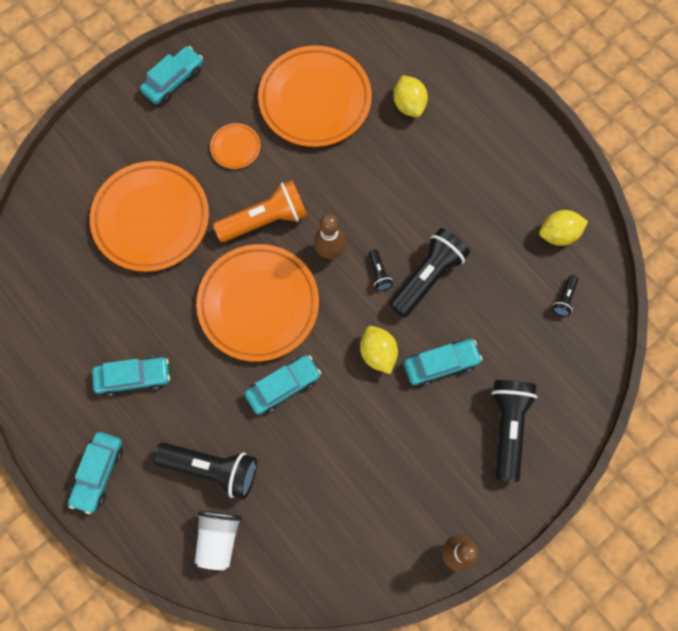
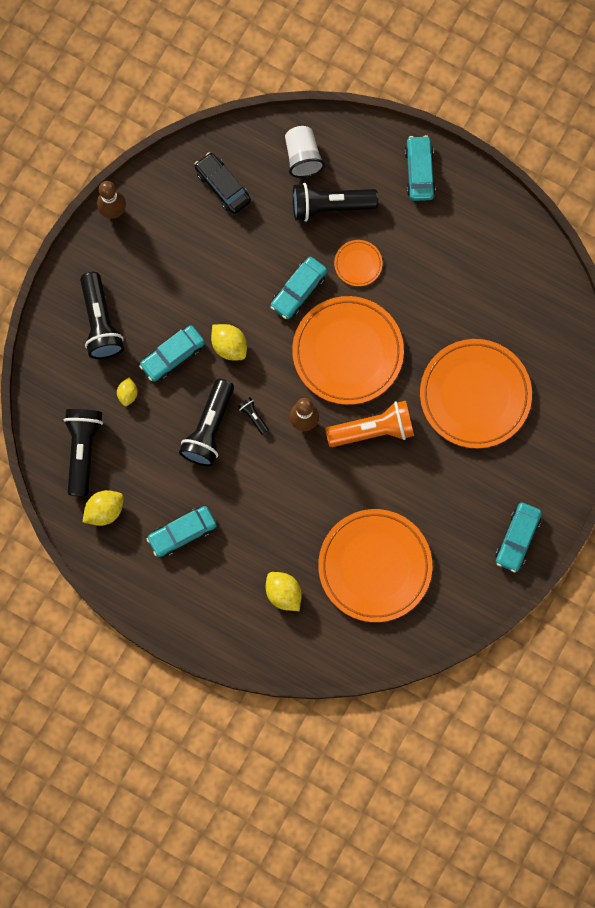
camera: 160 degrees right, 5 degrees up
turquoise car [92,356,170,396] -> turquoise car moved to [147,506,217,557]
orange plate [210,123,261,169] -> orange plate moved to [334,240,383,286]
orange flashlight [213,180,307,242] -> orange flashlight turned 150 degrees counterclockwise [325,401,414,447]
black flashlight [553,275,578,317] -> black flashlight [64,409,103,497], size x2.24
none -> yellow lemon [117,377,137,406]
none -> black car [194,152,251,214]

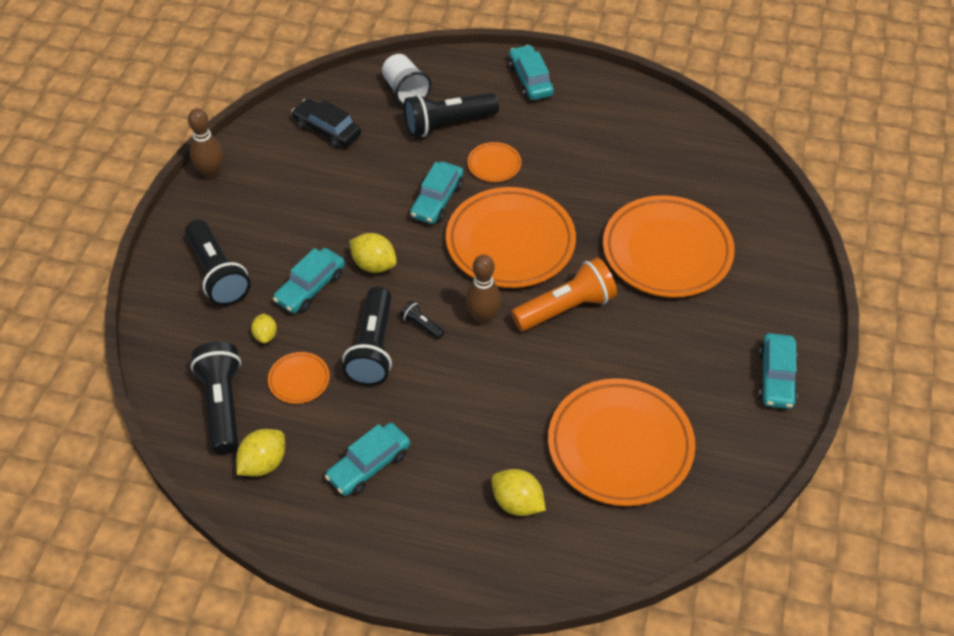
camera: 15 degrees left, 25 degrees down
none -> orange plate [268,352,330,404]

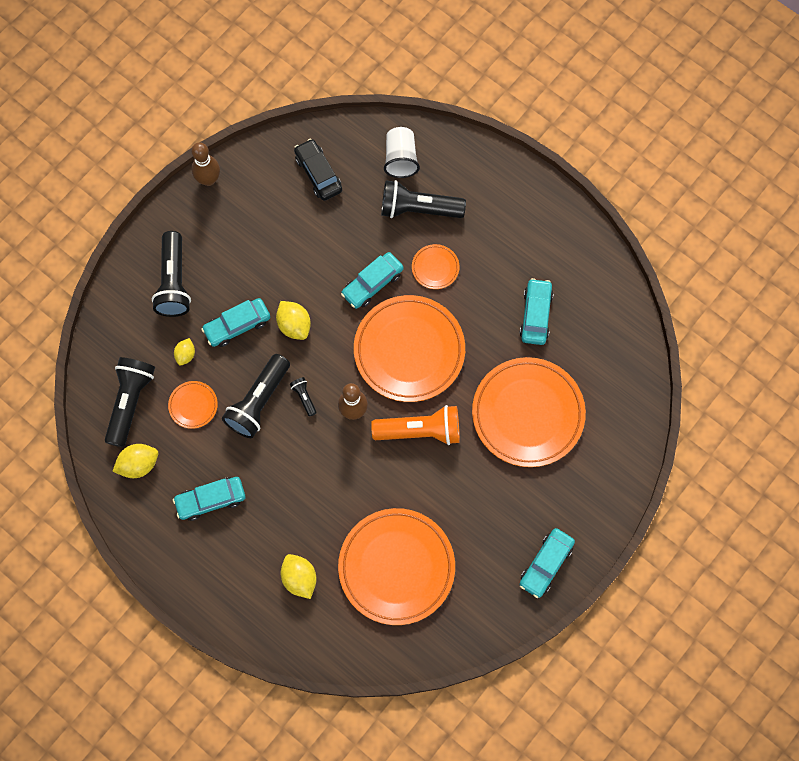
camera: 25 degrees right, 20 degrees up
turquoise car [509,45,554,100] -> turquoise car moved to [520,278,553,345]

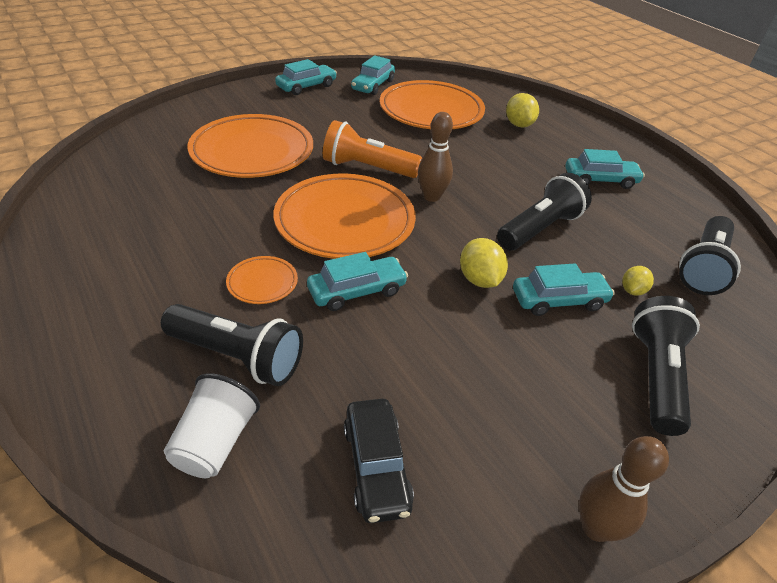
camera: 165 degrees left, 30 degrees down
yellow lemon [112,444,158,478] -> none
orange plate [168,381,218,429] -> none
black flashlight [290,377,317,417] -> none
turquoise car [520,278,553,345] -> turquoise car moved to [351,55,395,95]

